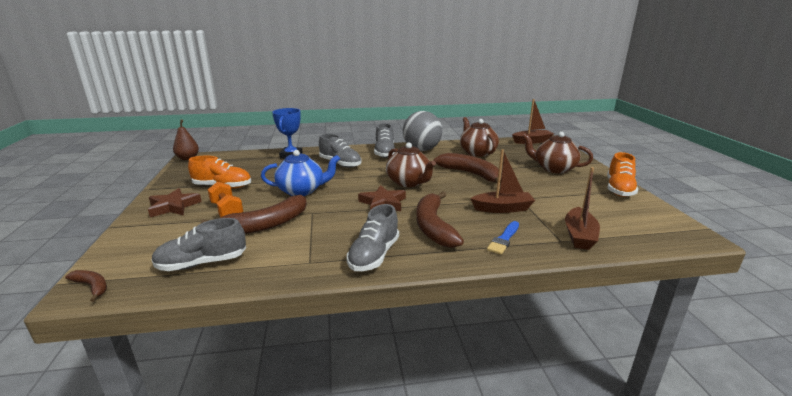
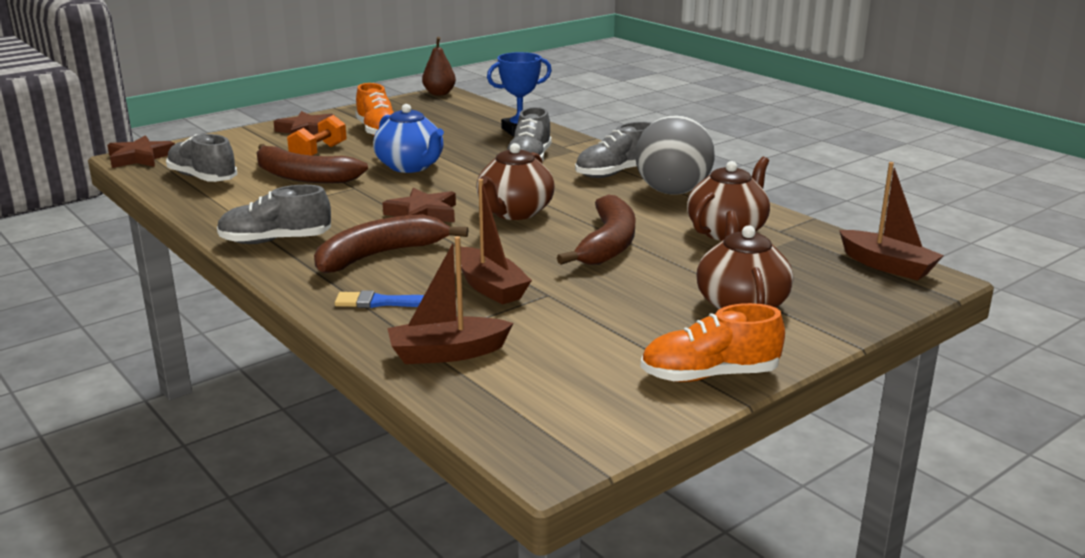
camera: 60 degrees right, 0 degrees up
brown banana [65,270,107,302] -> brown star [107,135,175,168]

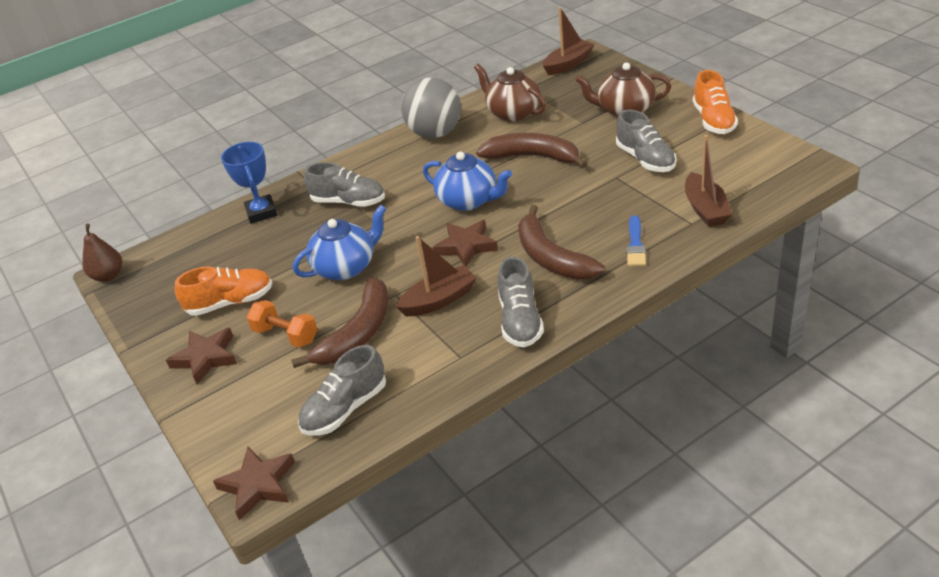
camera: 80 degrees left, 15 degrees up
brown boat [461,179,532,305] -> brown boat moved to [395,236,476,316]
brown teapot [476,143,555,220] -> blue teapot [423,152,512,211]
grey shoe [575,122,652,178] -> grey shoe moved to [616,110,676,172]

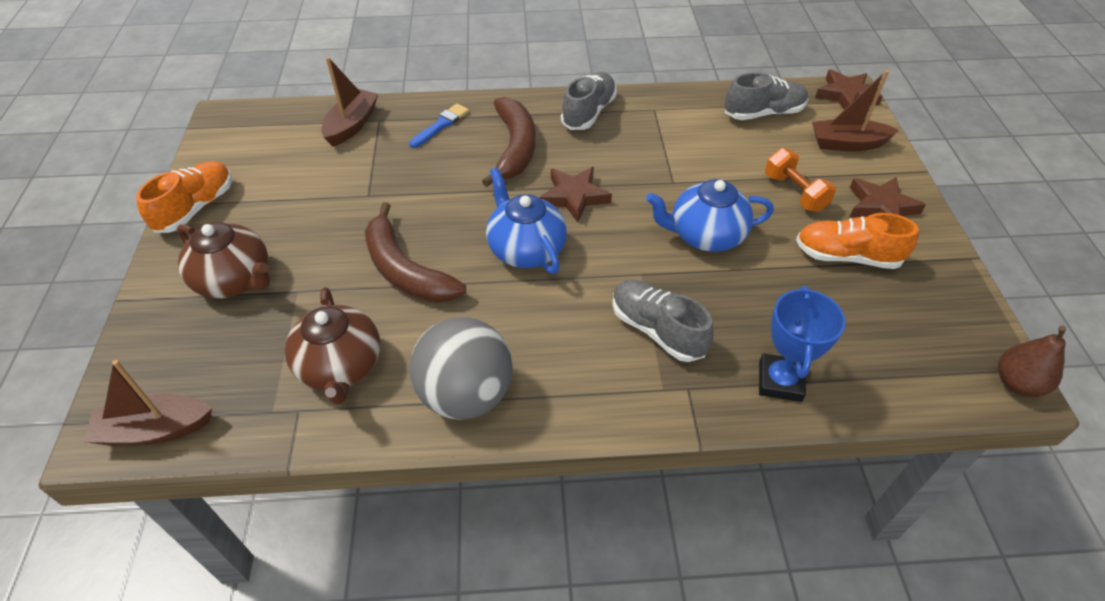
camera: 155 degrees left, 10 degrees up
brown banana [291,277,389,368] -> none
brown boat [395,236,476,316] -> brown boat moved to [812,70,899,152]
grey shoe [616,110,676,172] -> none

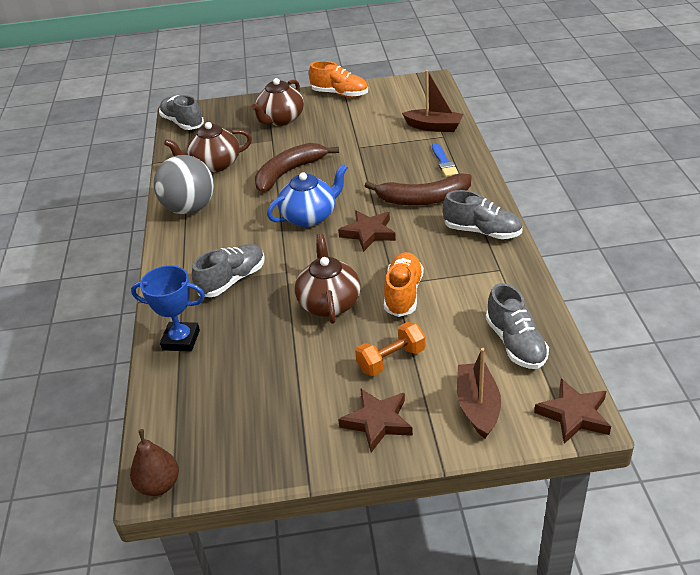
camera: 90 degrees right, 10 degrees down
brown boat [84,360,212,446] -> grey shoe [159,95,204,130]
blue brush [409,103,469,148] -> blue brush turned 45 degrees clockwise [432,143,459,177]
blue teapot [646,179,774,252] -> brown teapot [295,233,361,324]
orange shoe [796,213,919,269] -> orange shoe moved to [384,252,424,317]

